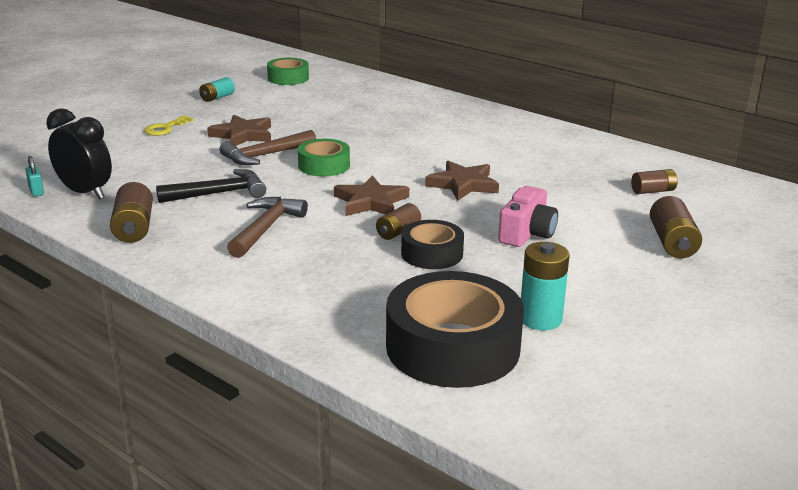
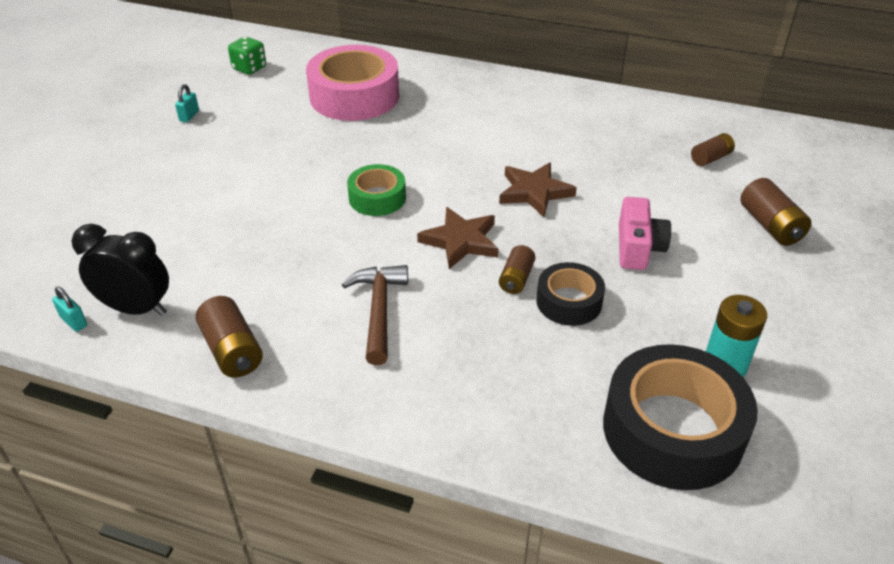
camera: 20 degrees left, 15 degrees up
yellow key [144,115,194,136] -> none
black hammer [156,169,266,203] -> none
turquoise battery [199,77,235,102] -> turquoise padlock [175,84,199,122]
brown star [207,115,271,146] -> none
brown hammer [220,130,316,165] -> none
green tape [267,58,309,85] -> green dice [228,37,266,75]
none -> pink tape [306,45,399,121]

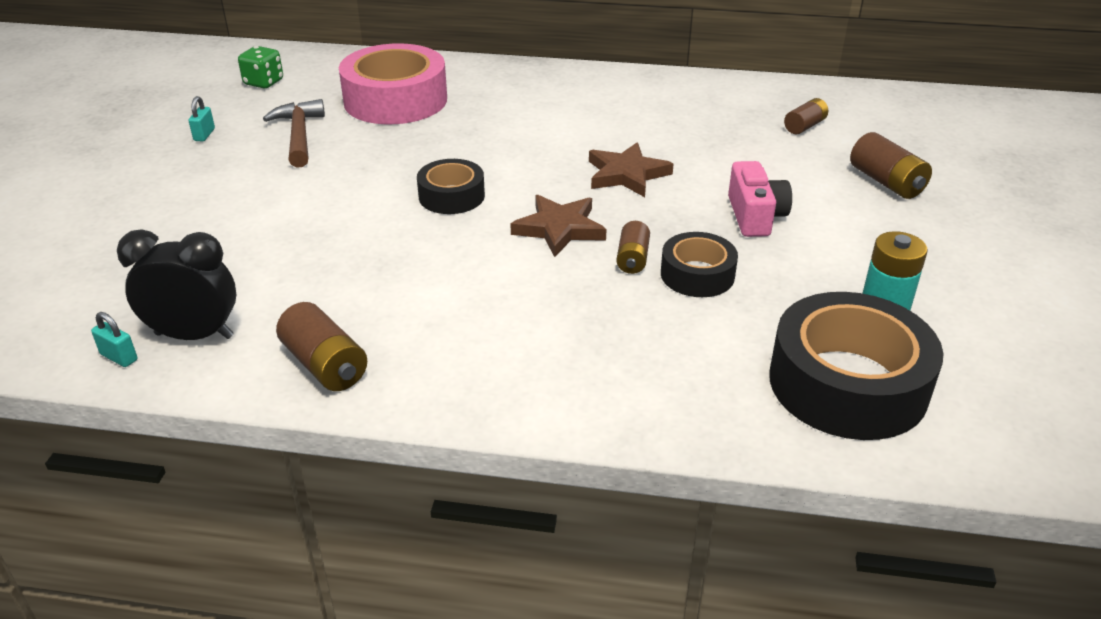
camera: 10 degrees left, 5 degrees down
brown hammer [342,265,408,365] -> brown hammer moved to [263,99,325,168]
green tape [347,164,406,216] -> black tape [417,159,485,214]

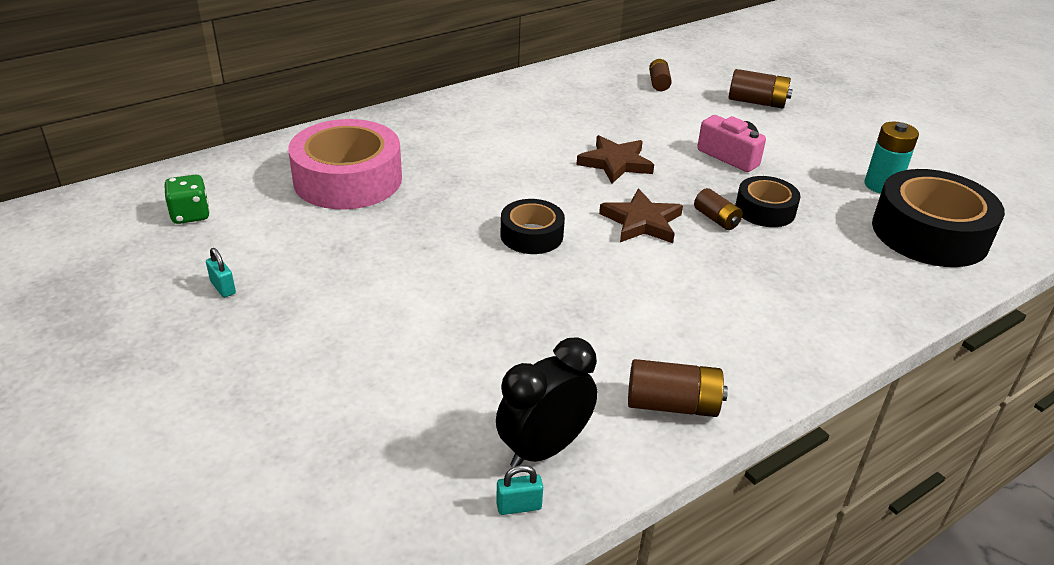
camera: 45 degrees left, 0 degrees up
brown hammer [263,99,325,168] -> none

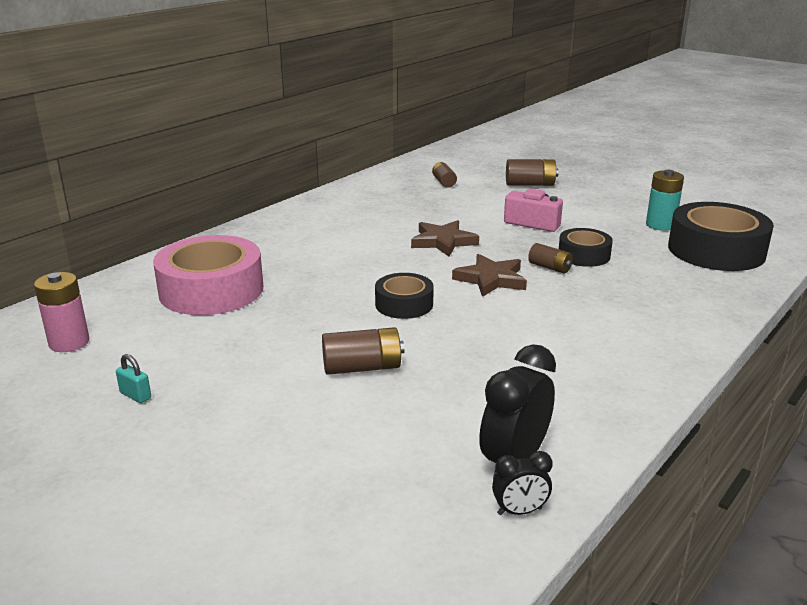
camera: 15 degrees left, 10 degrees down
green dice [164,175,210,224] -> pink battery [34,272,89,352]
turquoise padlock [496,465,543,515] -> black clock [492,451,553,515]
brown battery [628,359,728,417] -> brown battery moved to [322,327,404,375]

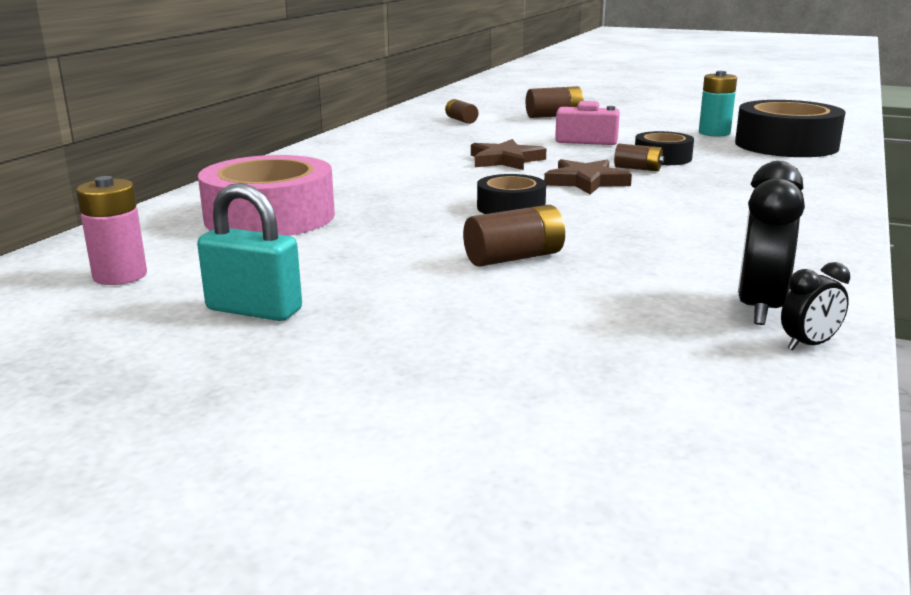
camera: 15 degrees left, 5 degrees down
turquoise padlock [116,354,151,403] -> turquoise padlock [197,183,302,321], size x2.05

